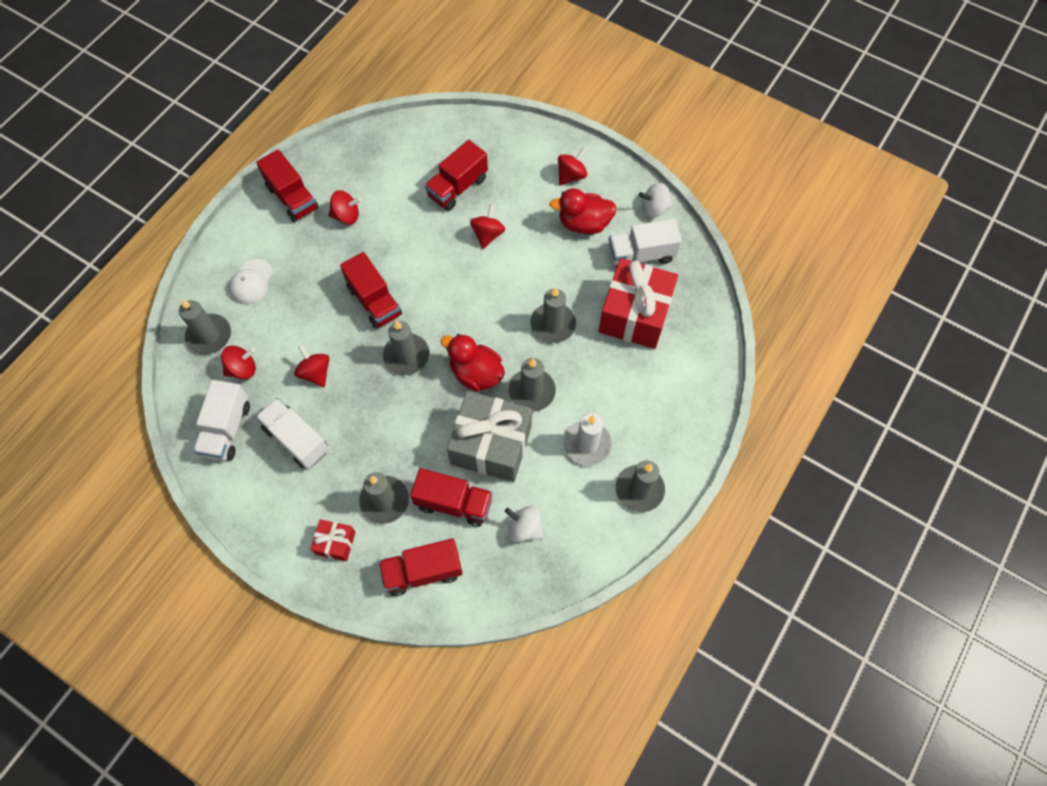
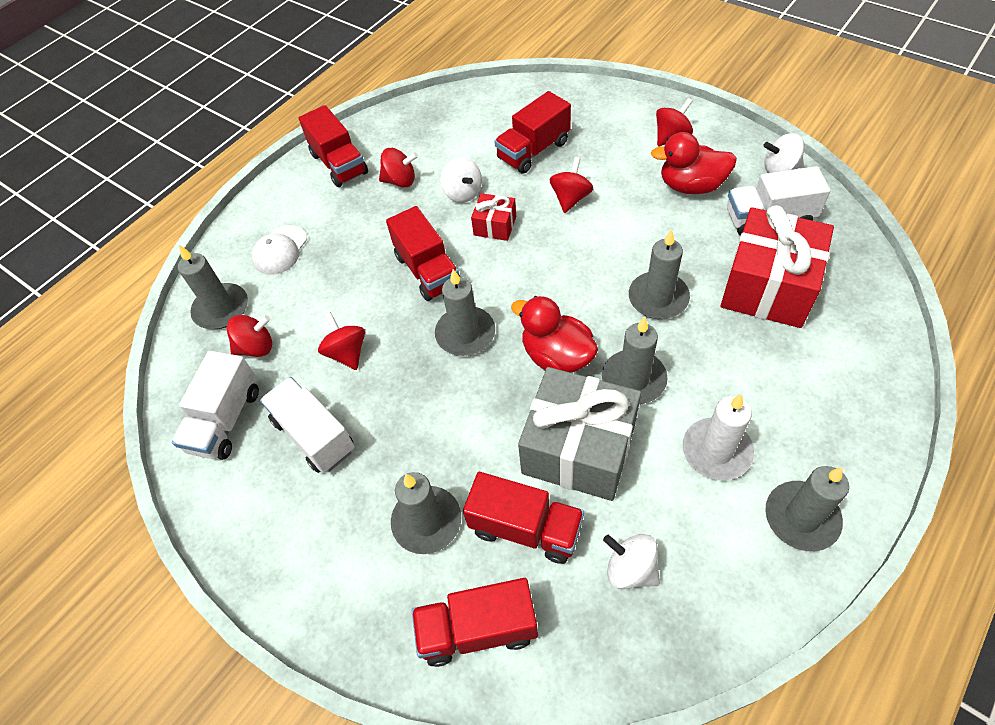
camera: 10 degrees right, 10 degrees down
red gift [310,519,356,561] -> red gift moved to [471,193,516,241]
none -> white spinning top [440,157,482,203]

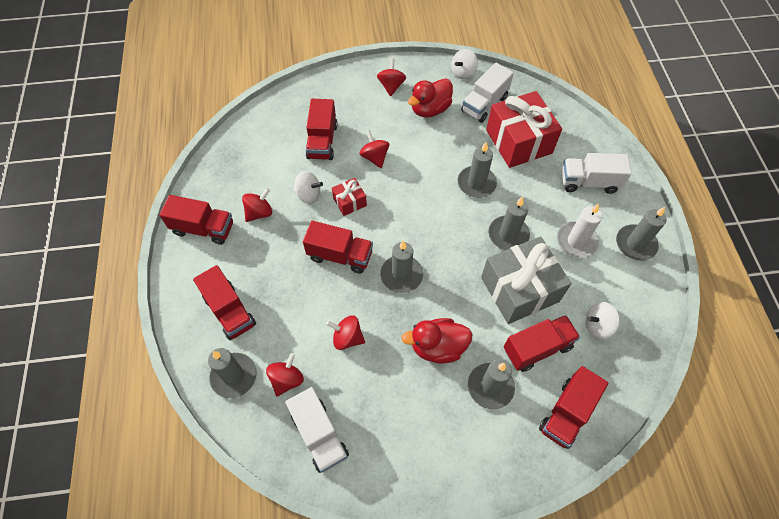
camera: 50 degrees left, 5 degrees up
white cap [252,225,307,275] -> red truck [193,265,256,340]
white truck [260,377,354,473] -> white truck moved to [562,153,631,194]
red duck [511,296,598,373] -> red duck moved to [401,318,473,364]

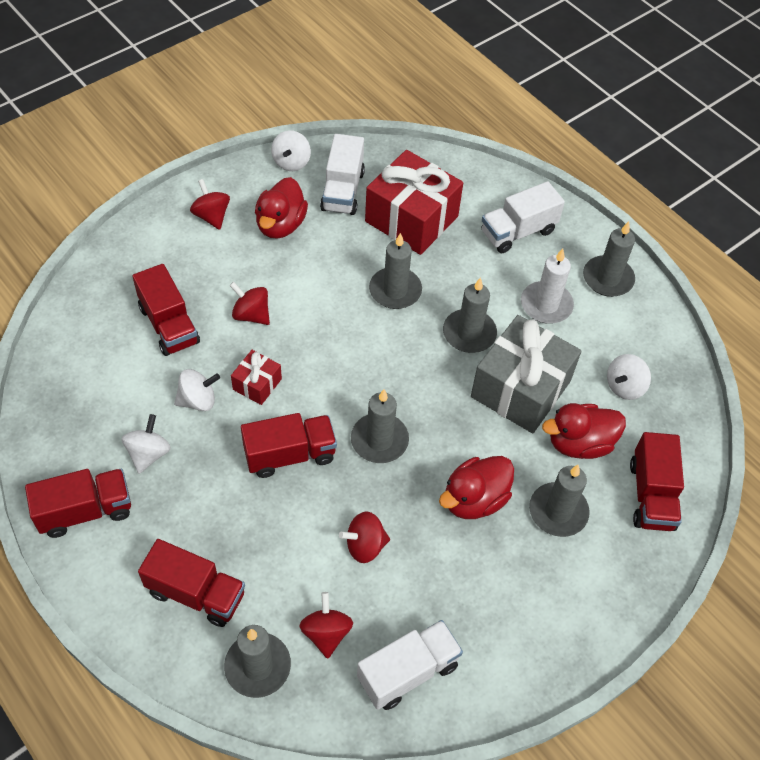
camera: 35 degrees left, 5 degrees down
red spinning top [242,188,272,222] -> white spinning top [122,414,171,474]
white truck [285,387,349,473] -> white truck turned 60 degrees counterclockwise [357,620,463,710]
red truck [504,315,580,372] -> red duck [542,403,626,459]

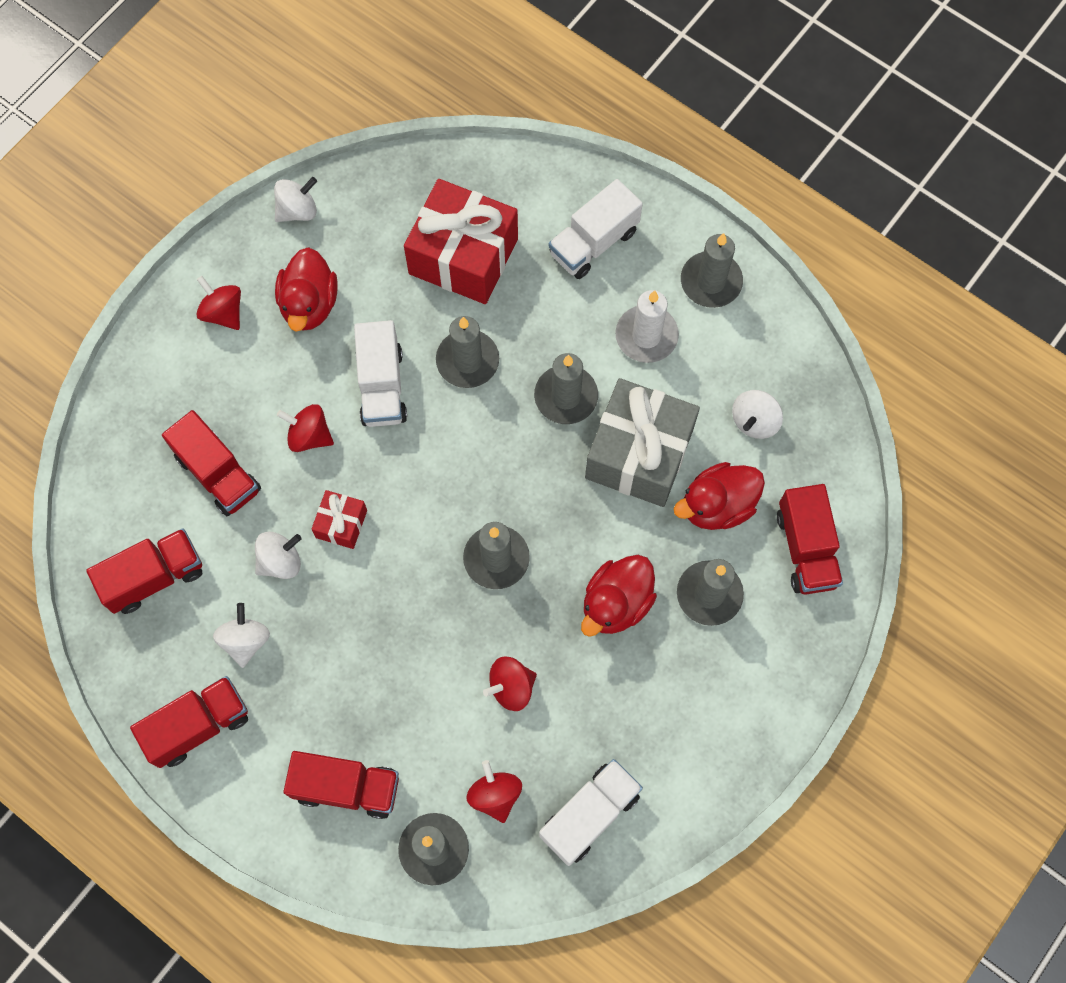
camera: 10 degrees left, 15 degrees up
red truck [241,413,337,478] -> red truck moved to [86,528,202,614]
white spinning top [271,130,311,171] -> white spinning top turned 120 degrees counterclockwise [274,177,317,222]
white truck [320,134,365,215] -> white truck moved to [354,320,407,427]

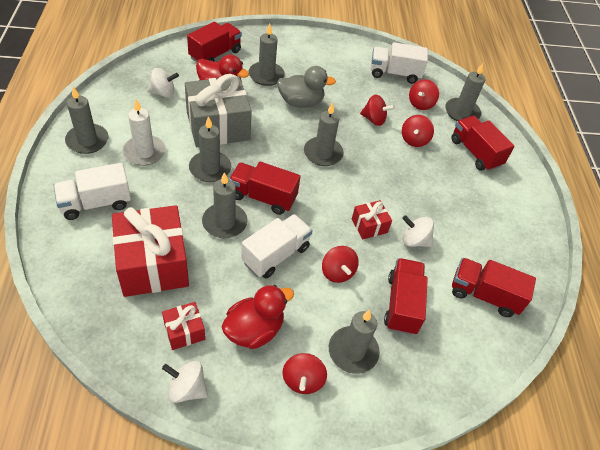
camera: 135 degrees left, 20 degrees down
red truck [130,676,248,768] -> red truck moved to [229,162,300,215]
white spinning top [213,603,270,668] -> none
white truck [549,179,643,279] -> white truck turned 150 degrees clockwise [54,163,131,220]
red duck [581,555,657,637] -> grey duck [277,66,336,108]
none -> red gift [162,302,205,350]
none -> grey candle [329,310,380,374]
none -> red spinning top [402,115,434,147]

